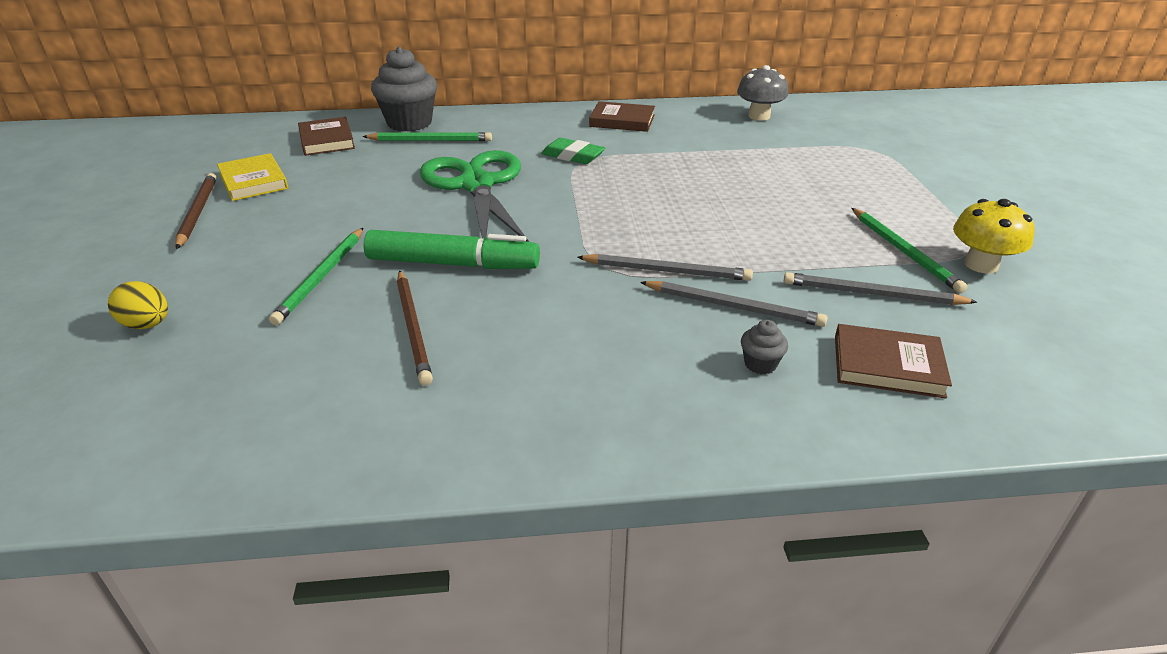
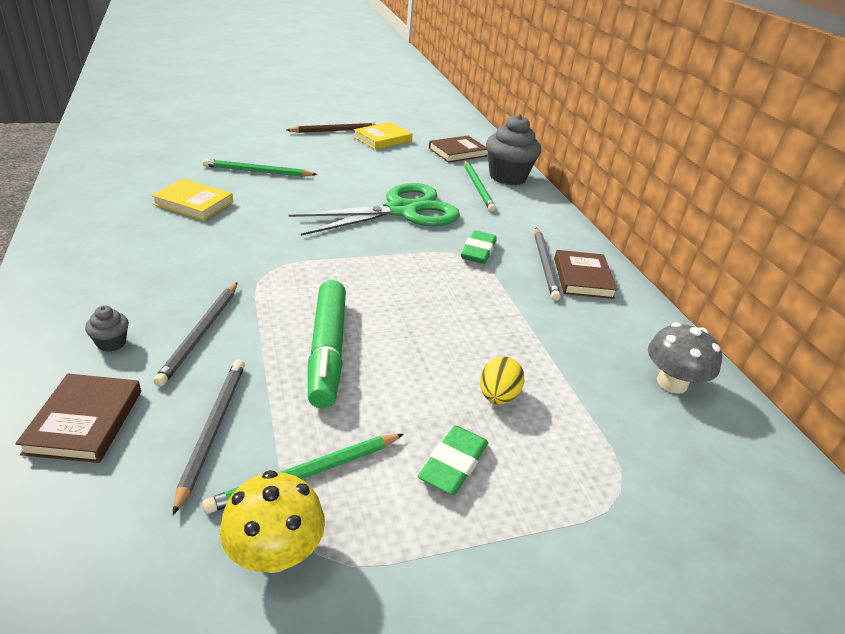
camera: 75 degrees right, 0 degrees up
yellow egg [108,281,168,329] -> yellow egg moved to [480,356,525,405]
green marker [363,230,540,269] -> green marker moved to [308,280,346,408]
brown pencil [397,271,433,386] -> yellow book [151,179,233,221]
grey pencil [577,254,753,281] -> grey pencil moved to [535,227,561,301]
none -> green eraser [418,425,488,495]

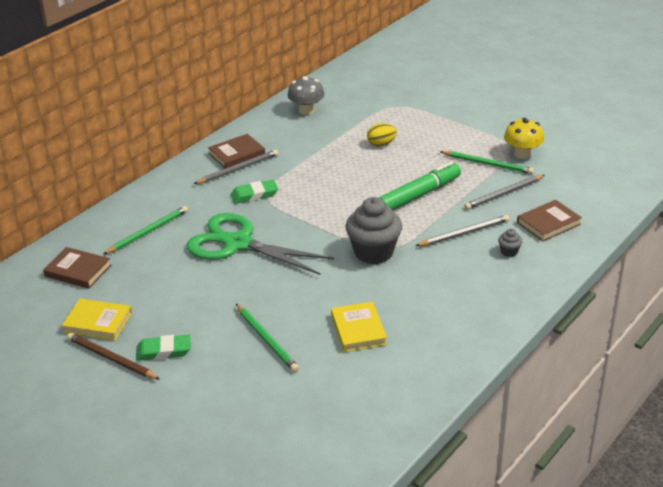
camera: 120 degrees left, 0 degrees up
green eraser [418,425,488,495] -> green eraser moved to [136,335,191,361]
grey cupcake [486,114,541,185] -> grey cupcake moved to [346,197,402,264]

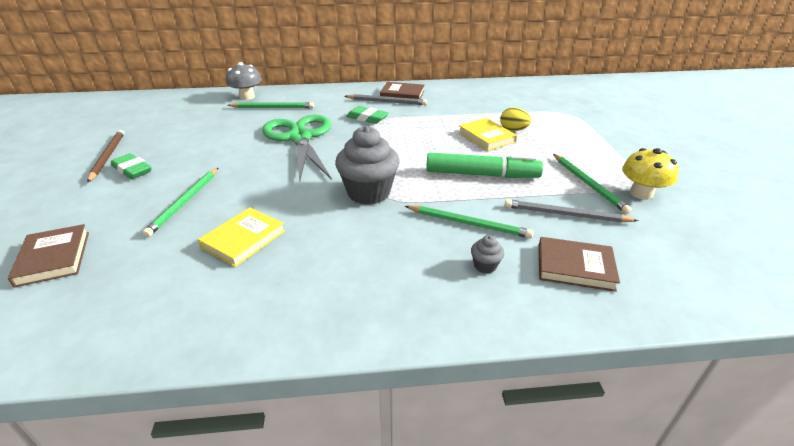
camera: 45 degrees right, 0 degrees up
brown book [43,247,111,289] -> brown book moved to [8,224,89,287]
yellow book [62,299,132,341] -> yellow book moved to [458,118,517,151]
grey mushroom [288,76,324,115] -> grey mushroom moved to [226,62,262,100]
grey pencil [416,215,509,246] -> green pencil [405,205,534,238]

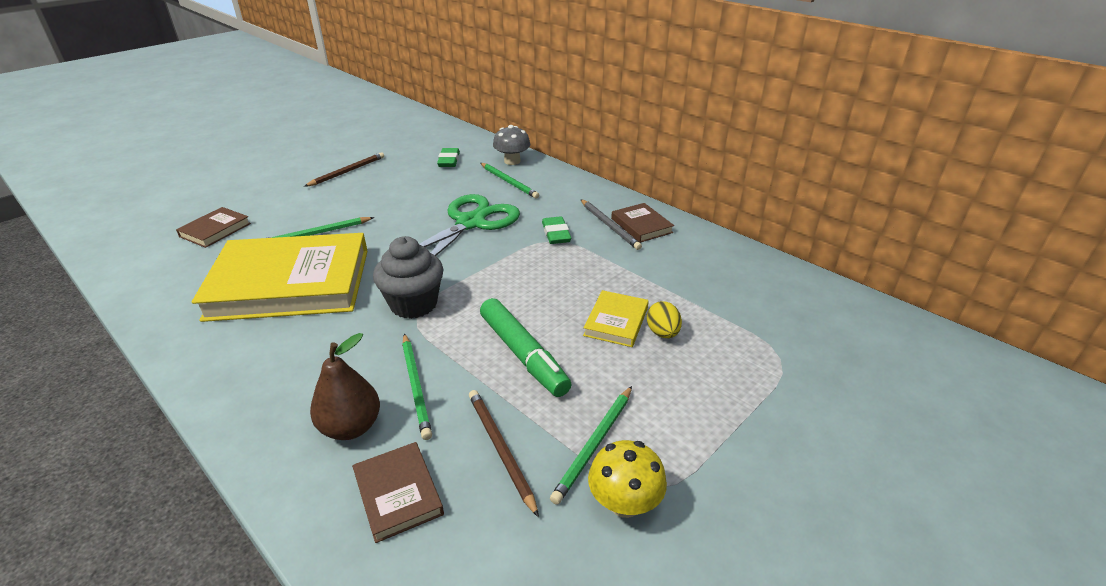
camera: 50 degrees right, 0 degrees up
green eraser [111,153,152,179] -> green eraser moved to [437,148,460,167]
yellow book [198,207,285,267] -> yellow book [192,233,367,322], size x2.33
grey cupcake [471,235,504,273] -> brown pear [310,333,380,440]
grey pencil [505,199,639,222] -> brown pencil [469,390,539,518]

